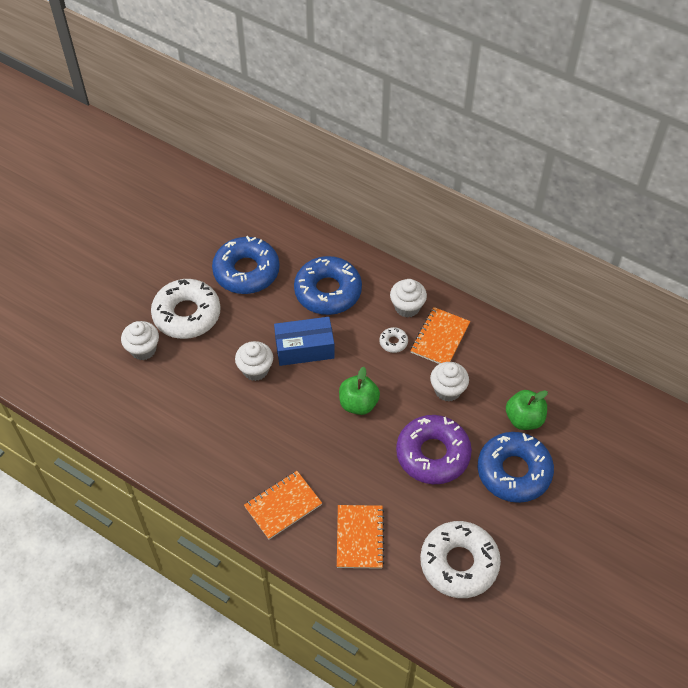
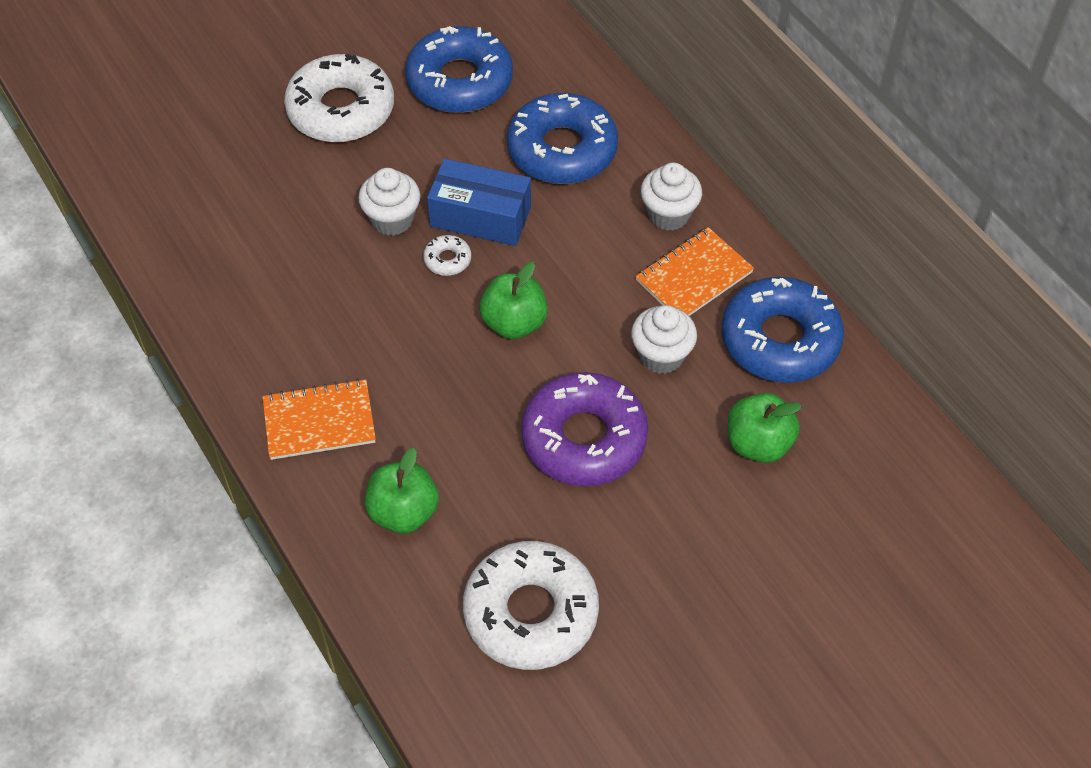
camera: 25 degrees right, 0 degrees up
white cupcake [121,321,159,360] -> none
orange notebook [337,505,385,569] -> green apple [365,448,439,533]
white donut [379,327,408,353] -> white donut moved to [423,235,471,276]
blue donut [478,432,554,503] -> blue donut moved to [722,277,844,383]

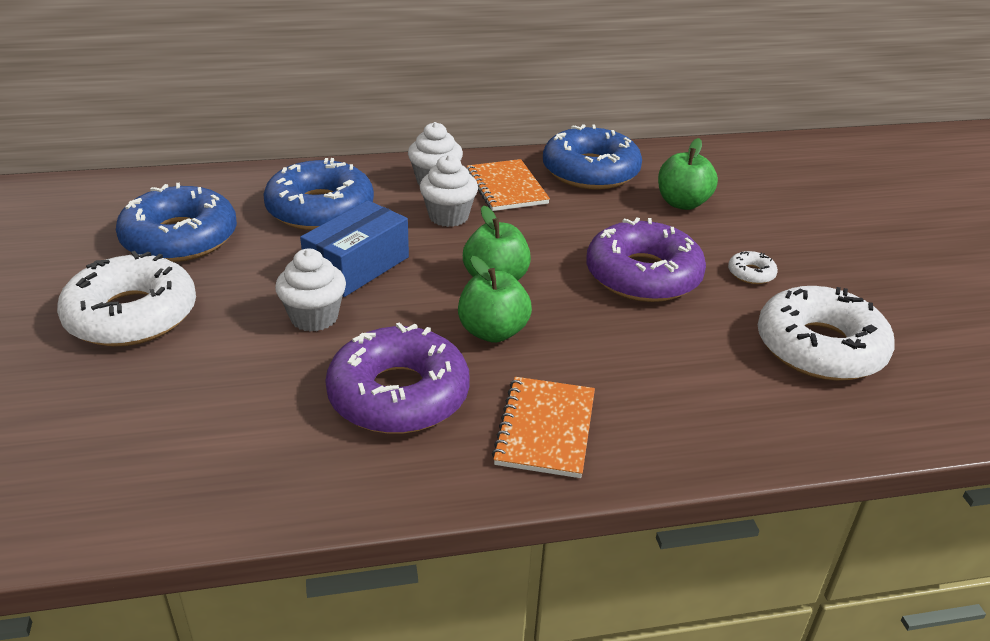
camera: 70 degrees left, 20 degrees down
green apple [365,448,439,533] -> green apple moved to [458,256,532,343]
white donut [423,235,471,276] -> white donut moved to [728,251,778,284]
white cupcake [631,305,697,374] -> white cupcake moved to [420,155,478,227]
none -> purple donut [325,322,470,434]

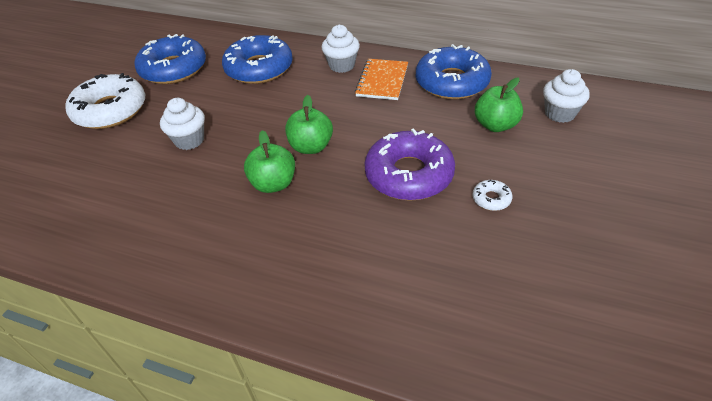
camera: 35 degrees right, 10 degrees up
blue box [300,200,409,297] -> none
purple donut [325,322,470,434] -> none
white cupcake [420,155,478,227] -> white cupcake moved to [543,69,590,123]
orange notebook [492,377,595,478] -> none
white donut [758,286,895,381] -> none

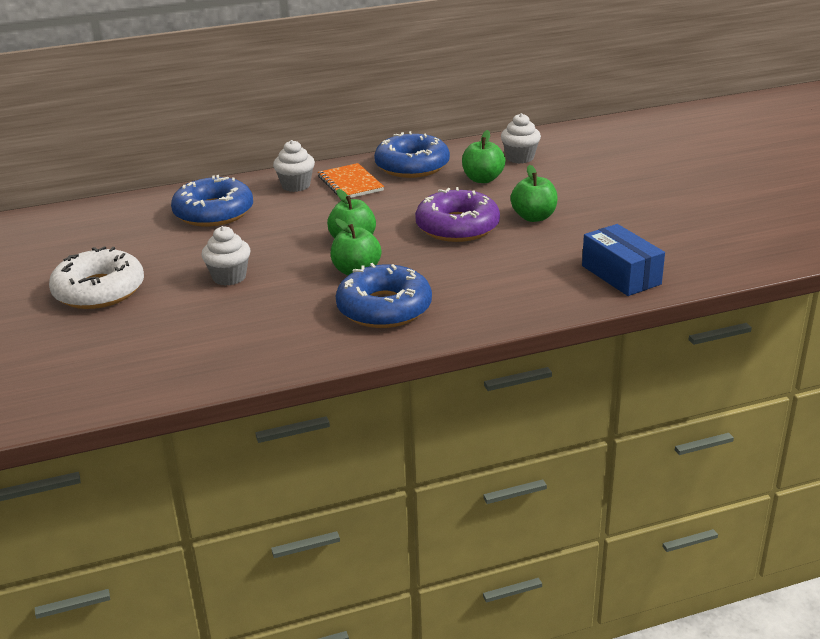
camera: 40 degrees left, 15 degrees down
blue donut [134,34,206,84] -> blue donut moved to [336,263,432,328]
white donut [473,180,513,211] -> green apple [510,165,558,222]
none -> blue box [582,224,665,296]

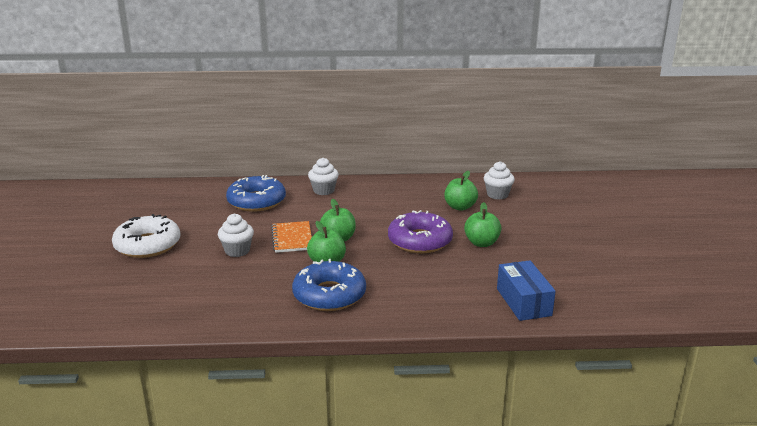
camera: 15 degrees right, 5 degrees down
orange notebook [318,163,384,198] -> orange notebook moved to [271,221,312,253]
blue donut [374,131,450,178] -> none

